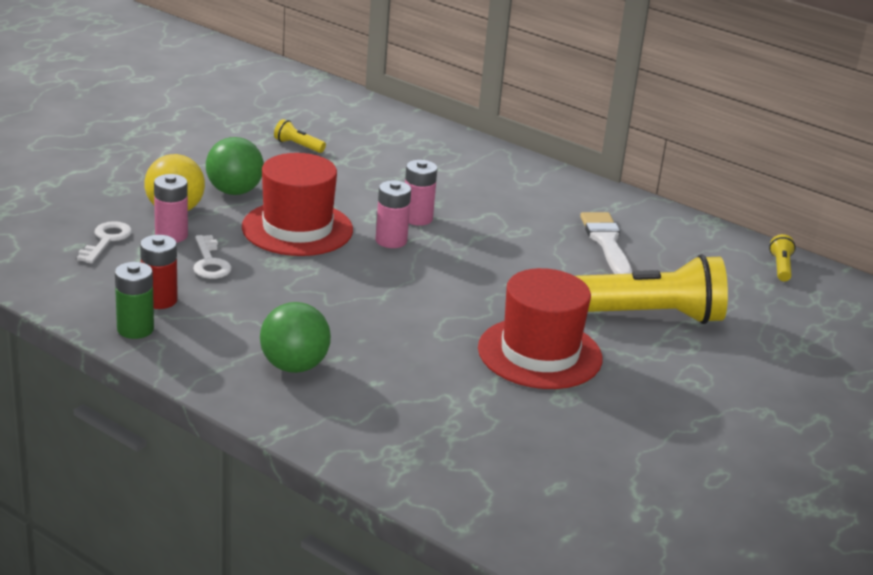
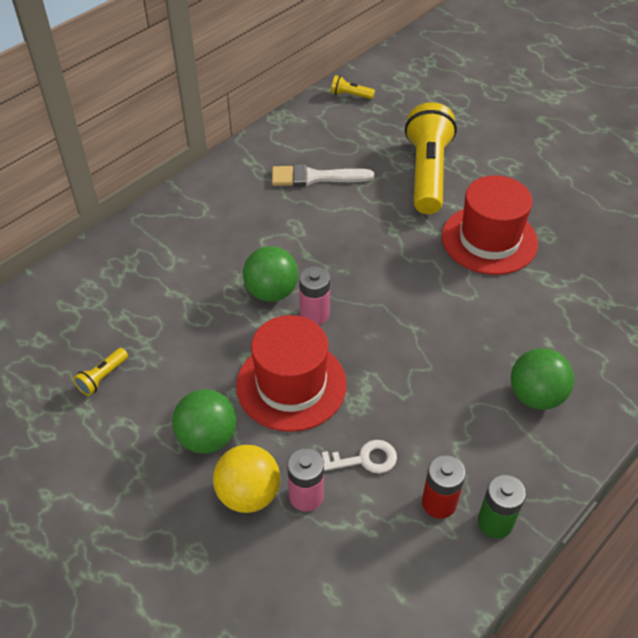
camera: 80 degrees left, 20 degrees up
white key [77,221,132,264] -> none
pink battery [405,160,437,226] -> green ball [243,246,298,302]

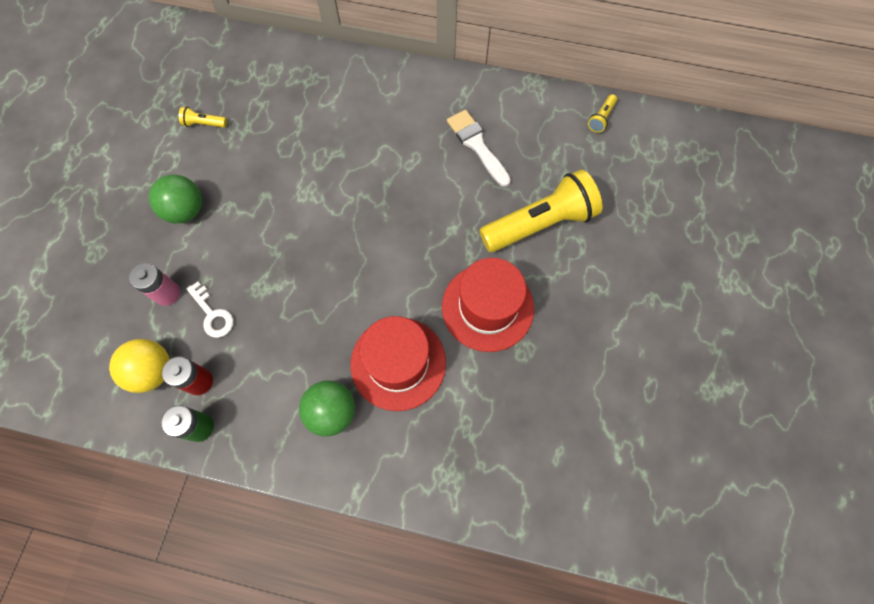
camera: 60 degrees right, 20 degrees up
yellow ball [213,445,280,513] -> yellow ball moved to [109,339,170,393]
red hat [236,315,347,432] -> red hat moved to [351,316,446,411]
green ball [243,246,298,302] -> none
pink battery [299,266,330,325] -> none
yellow flashlight [331,75,375,99] -> yellow flashlight turned 135 degrees counterclockwise [588,94,617,133]

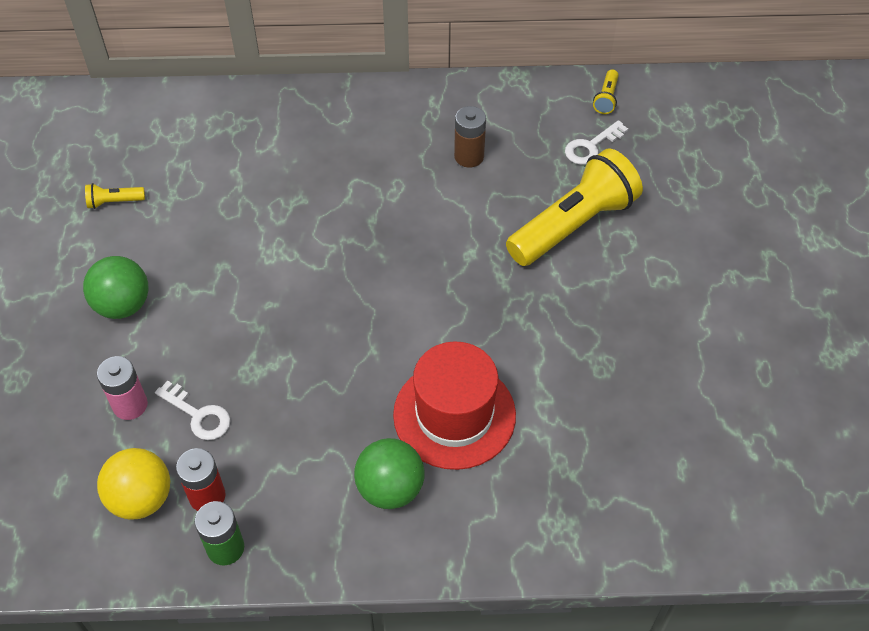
camera: 15 degrees left, 15 degrees down
red hat [442,258,534,352] -> none
white brush [447,110,511,187] -> brown battery [454,106,486,167]
none -> white key [565,120,628,165]

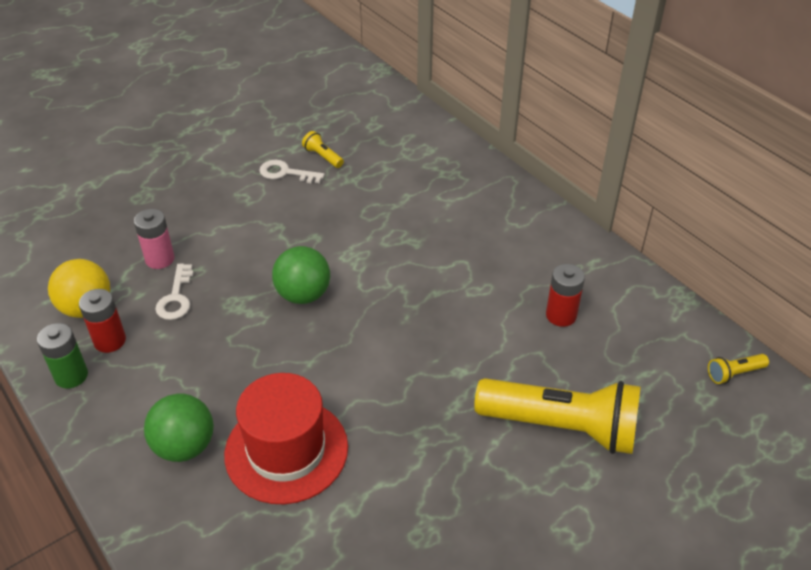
camera: 55 degrees right, 10 degrees down
green ball [83,256,148,319] -> green ball moved to [272,246,330,304]
brown battery [454,106,486,167] -> red battery [546,264,585,327]
white key [565,120,628,165] -> white key moved to [259,160,325,183]

